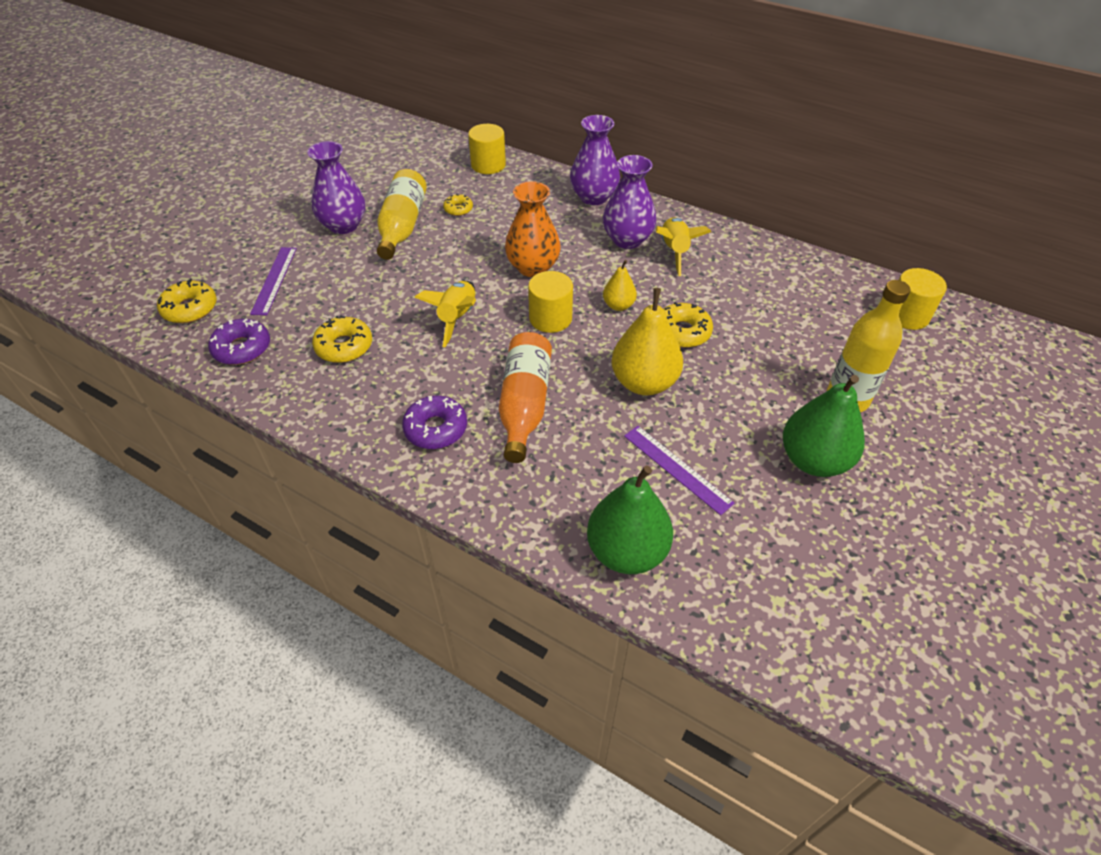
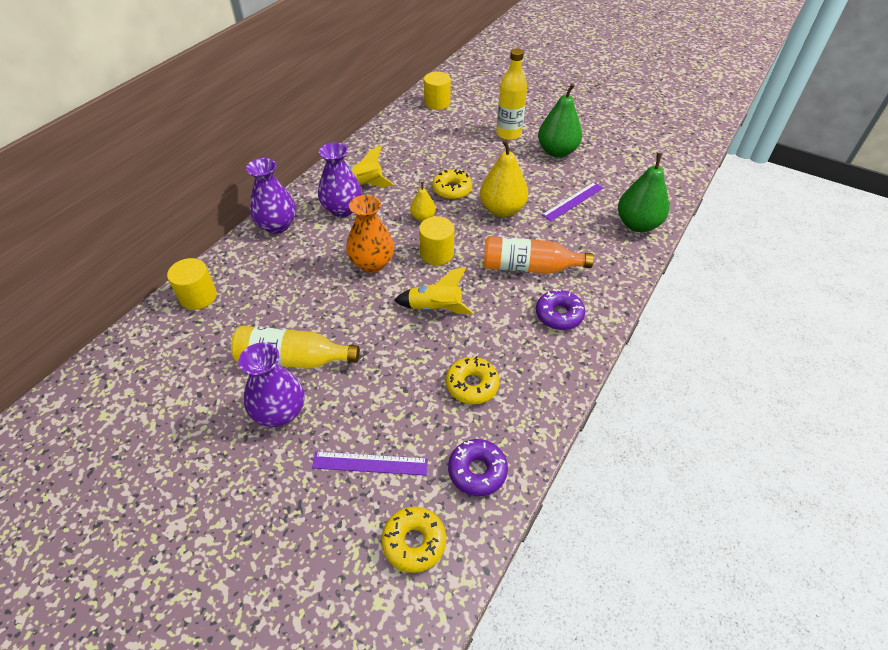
camera: 90 degrees left, 0 degrees up
yellow donut [443,194,473,216] -> none

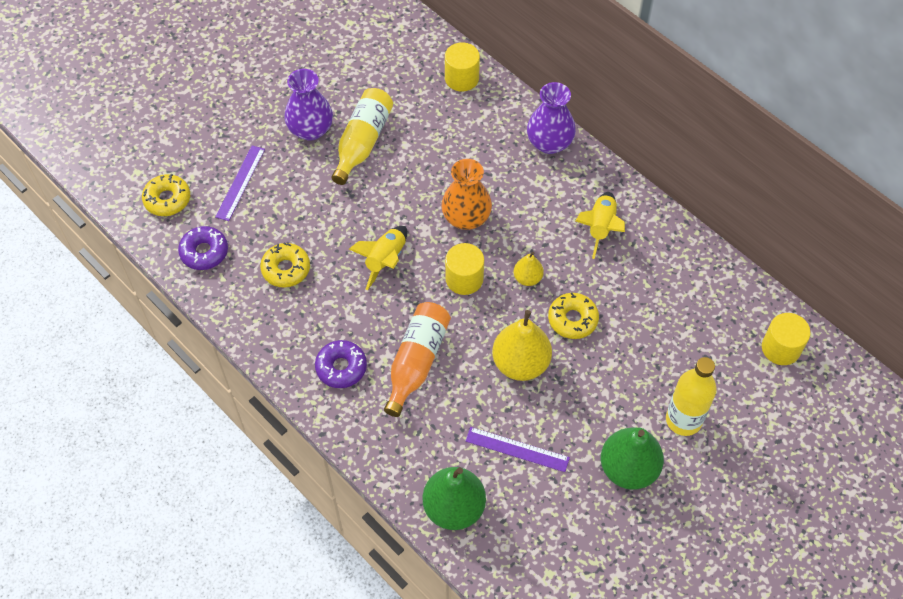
camera: 105 degrees right, 10 degrees up
purple vase [318,142,362,217] -> none
purple ruler [542,182,603,221] -> purple ruler turned 45 degrees counterclockwise [466,427,570,472]

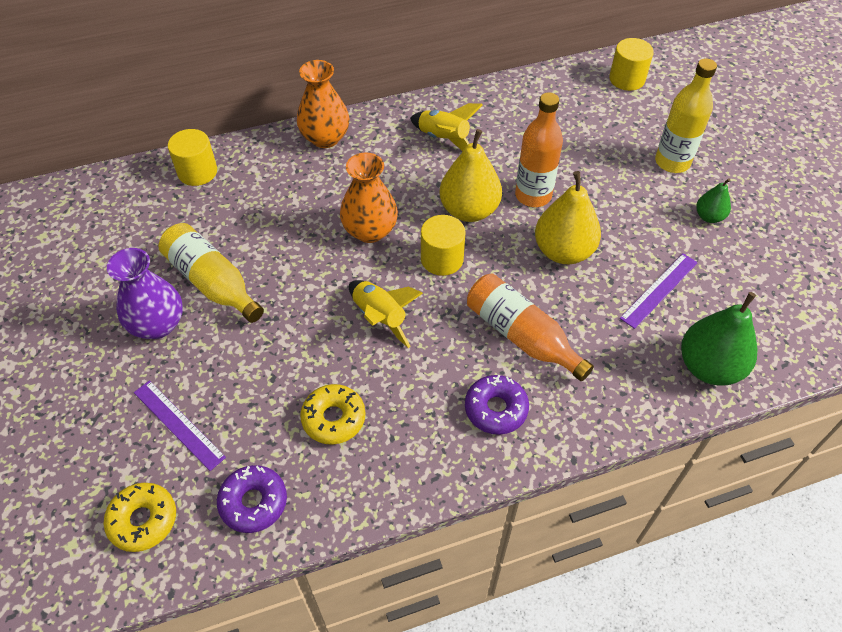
camera: 65 degrees left, 5 degrees down
yellow pear [514,252,544,286] -> yellow pear [440,129,502,222], size x1.89
purple vase [527,82,576,154] -> orange vase [297,60,349,148]
yellow donut [548,293,599,339] -> orange bottle [515,92,563,207]
green pear [601,427,664,490] -> green pear [696,178,731,223], size x0.53

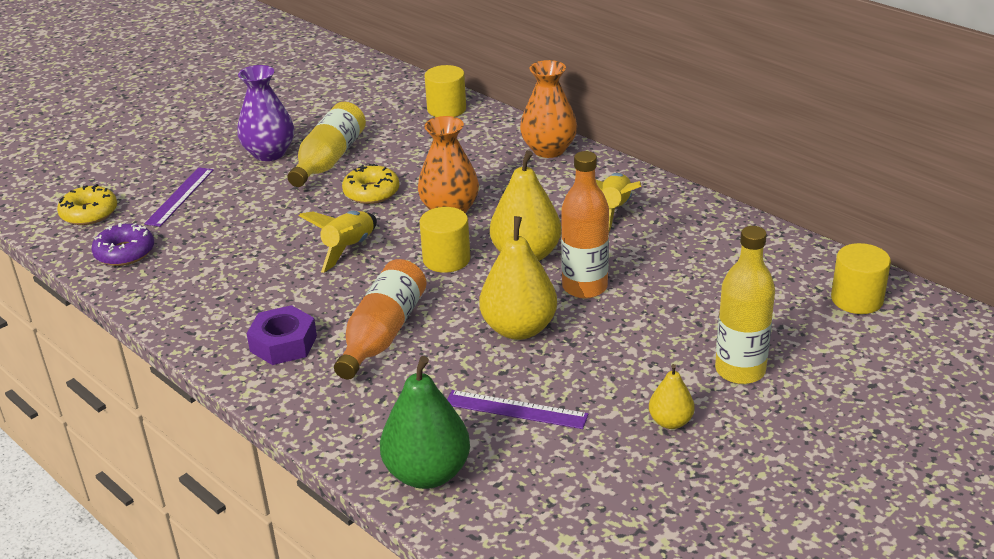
camera: 65 degrees right, 20 degrees down
yellow donut [300,384,366,445] -> yellow donut moved to [342,164,400,204]
purple donut [465,375,529,435] -> purple nut [246,305,317,365]
green pear [696,178,731,223] -> yellow pear [649,364,695,429]

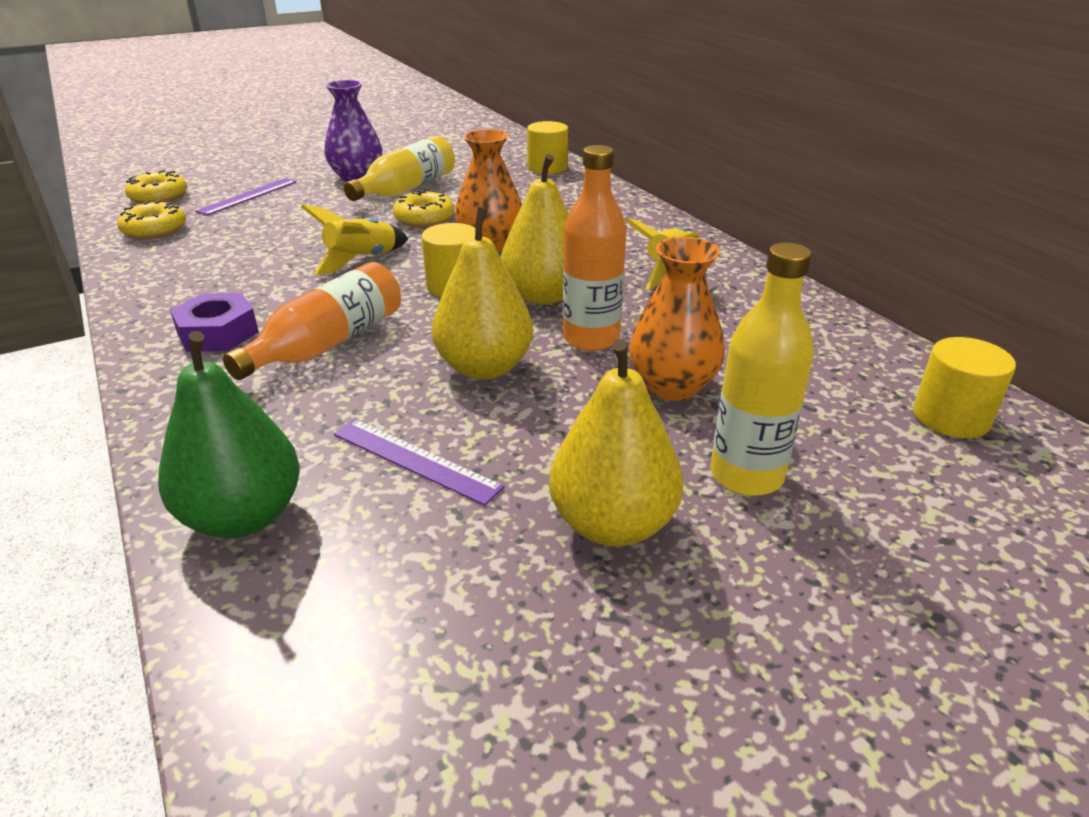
camera: 15 degrees right, 0 degrees up
purple donut [91,223,154,266] -> yellow donut [117,200,186,239]
orange vase [520,60,577,158] -> orange vase moved to [629,237,725,401]
yellow pear [649,364,695,429] -> yellow pear [549,339,683,546], size x1.89

